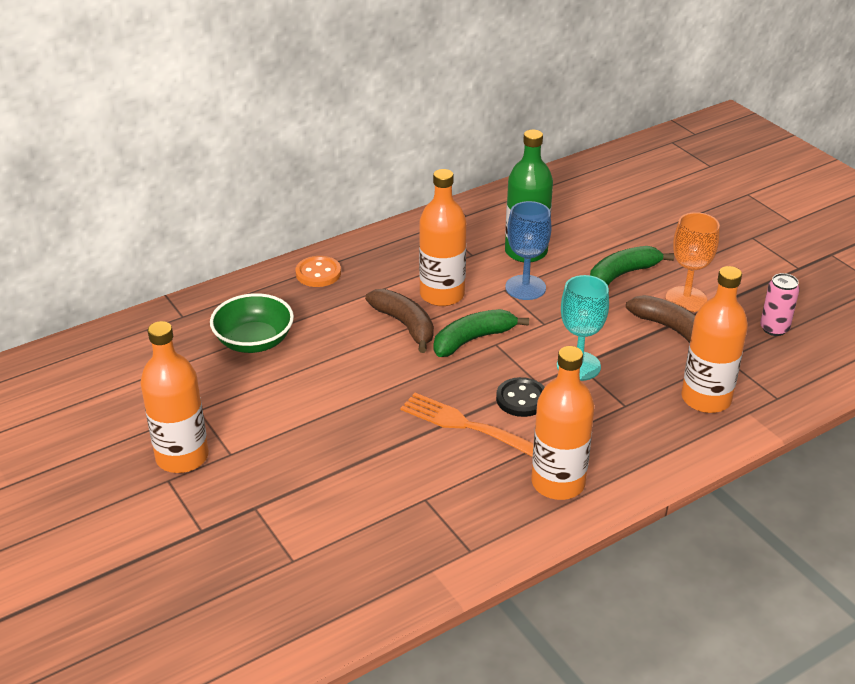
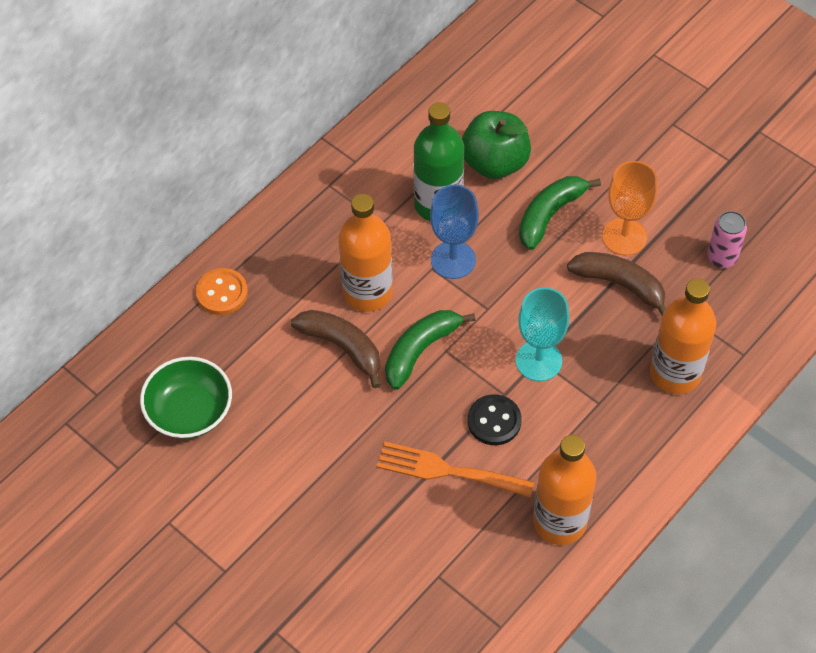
camera: 15 degrees left, 20 degrees up
orange bottle [140,321,209,473] -> none
none -> green apple [462,111,531,179]

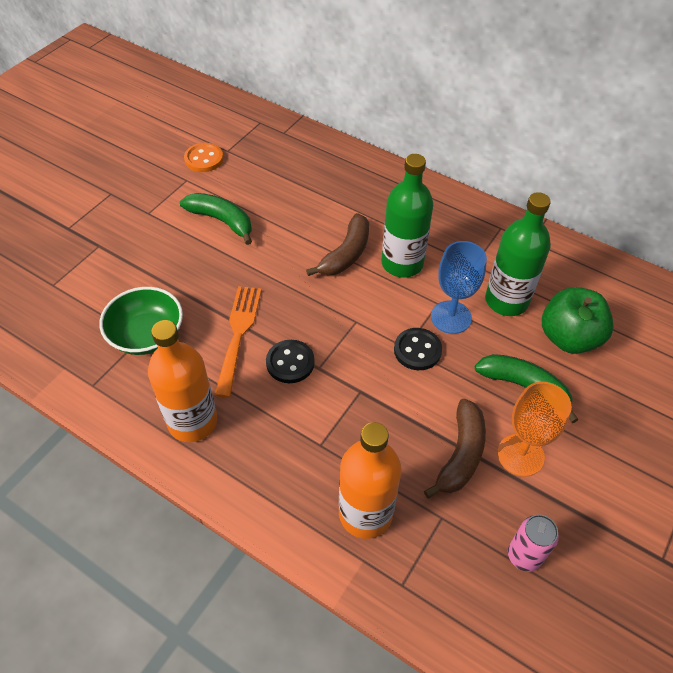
camera: 80 degrees right, 5 degrees down
green bowl [140,357,232,439] -> green bowl moved to [99,287,183,355]
orange button [196,268,248,315] -> orange button moved to [184,143,224,172]
orange bottle [338,194,393,312] -> green bottle [382,154,433,278]
green banana [385,310,475,390] -> green banana moved to [180,193,252,245]
turquoise goblet [516,287,569,381] -> none
none -> black button [394,328,442,370]

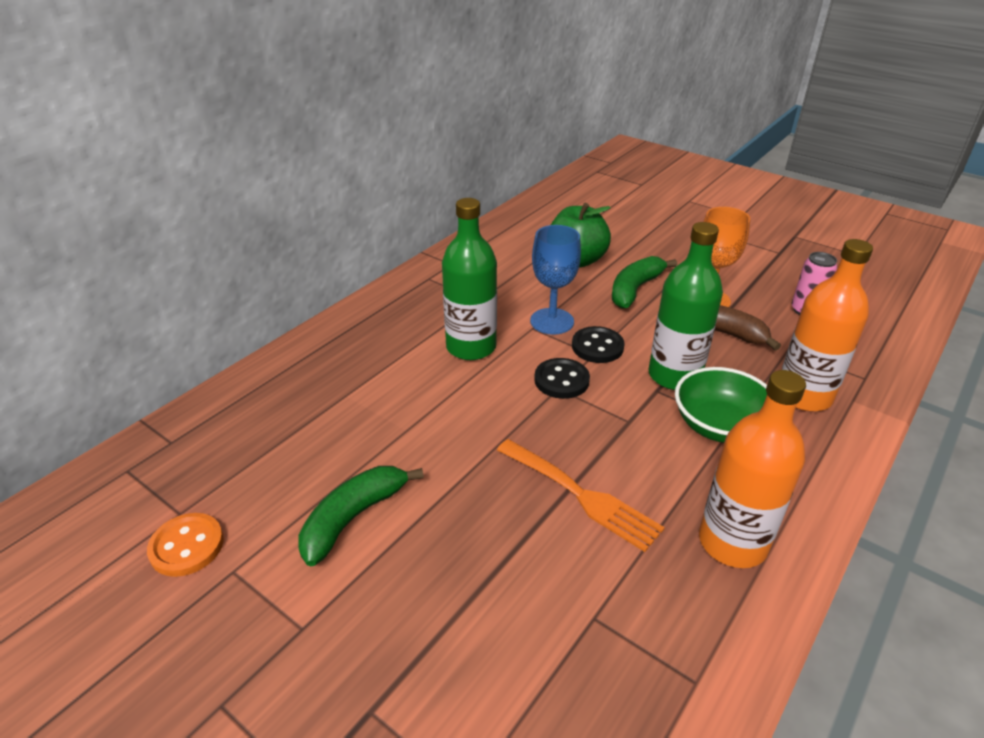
camera: 85 degrees left, 15 degrees down
green bowl [99,287,183,355] -> green bowl moved to [675,367,767,443]
orange fork [215,286,262,397] -> orange fork turned 150 degrees counterclockwise [497,439,665,552]
black button [266,340,315,383] -> black button moved to [534,358,590,399]
brown banana [306,213,369,276] -> none
green bottle [485,192,551,316] -> green bottle moved to [649,222,723,390]

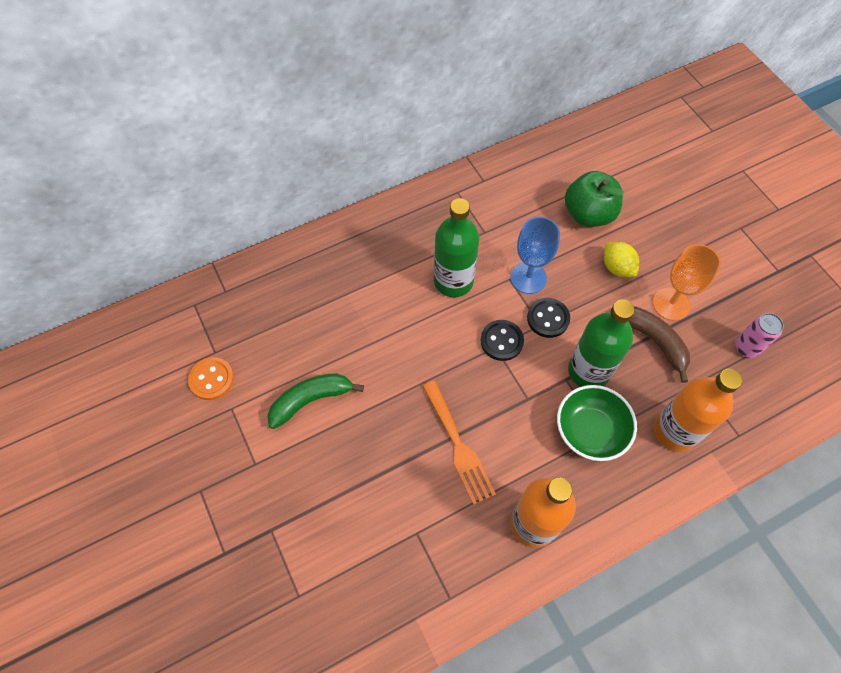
camera: 25 degrees right, 25 degrees up
green banana [612,256,677,309] -> yellow lemon [604,242,639,277]

